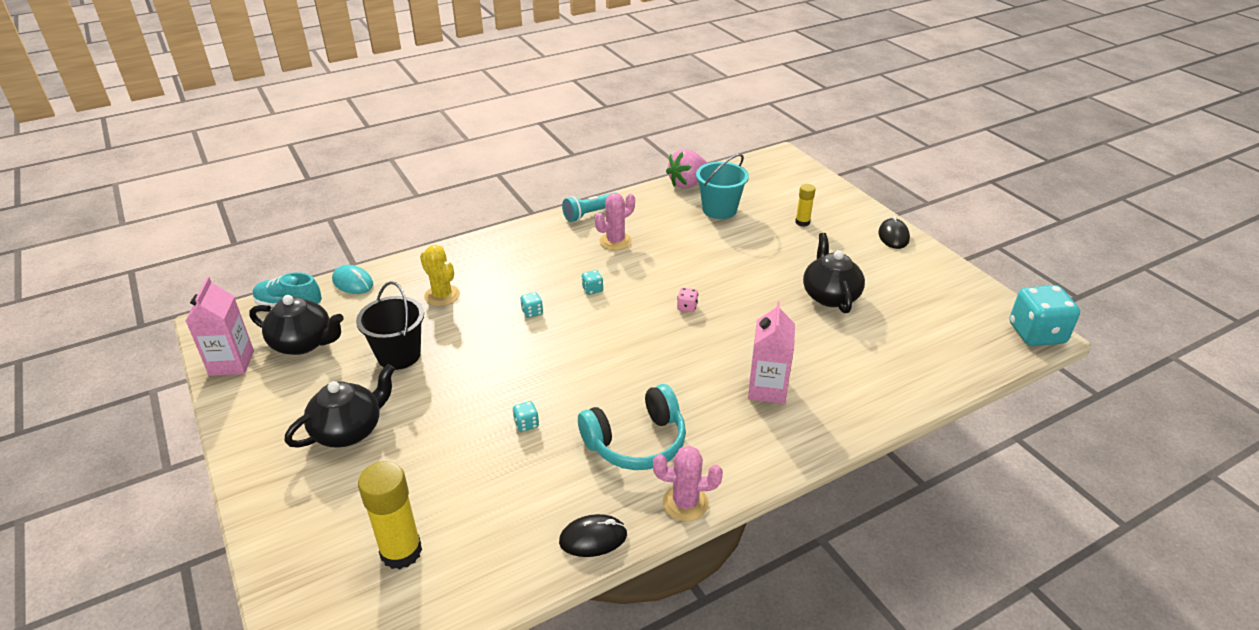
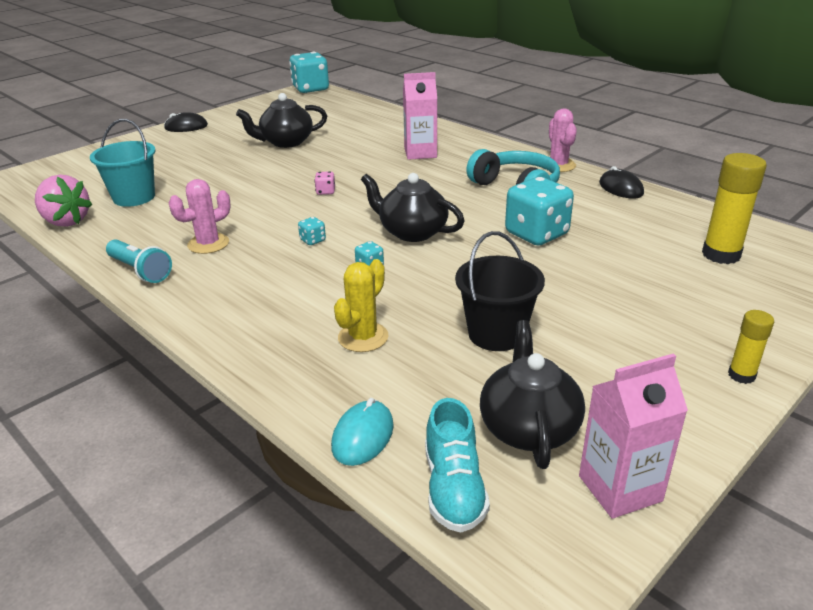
camera: 105 degrees left, 5 degrees down
black teapot [285,364,395,448] -> black teapot moved to [361,173,465,242]
turquoise dice [512,401,539,432] -> turquoise dice [505,177,574,245], size x2.40
pink cactus [595,193,635,250] -> pink cactus turned 75 degrees counterclockwise [169,179,231,254]
yellow glue stick [795,184,816,226] -> yellow glue stick moved to [728,310,774,384]

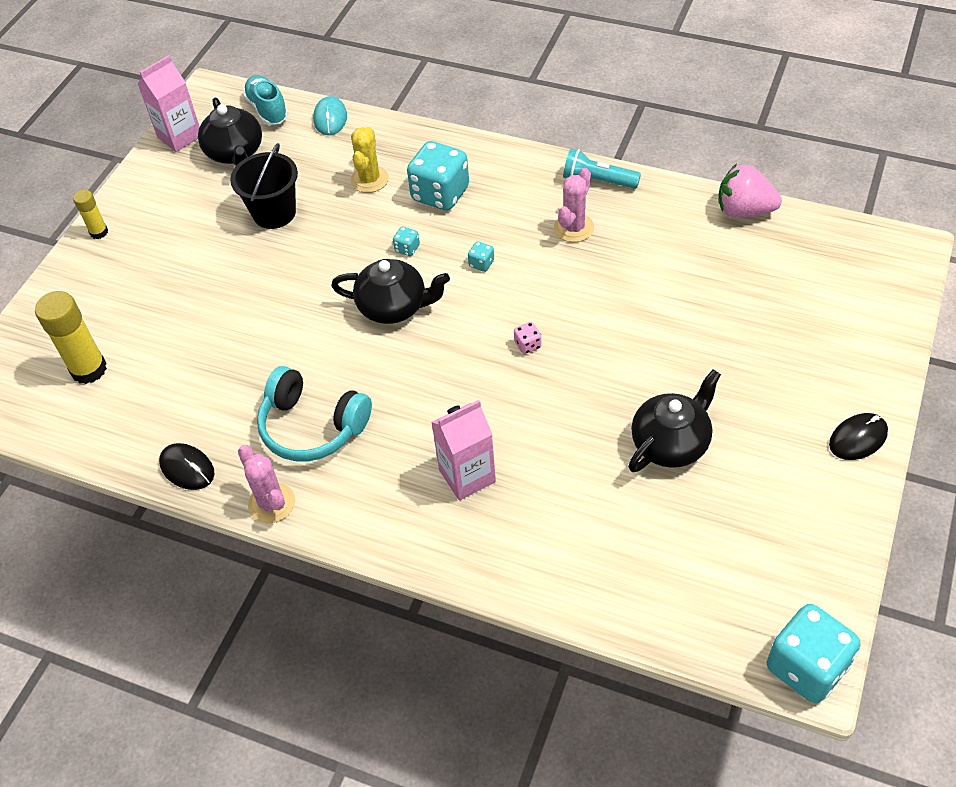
camera: 160 degrees right, 20 degrees up
turquoise bucket [90,119,156,207] -> none
turquoise dice [505,177,574,245] -> turquoise dice moved to [407,141,469,211]

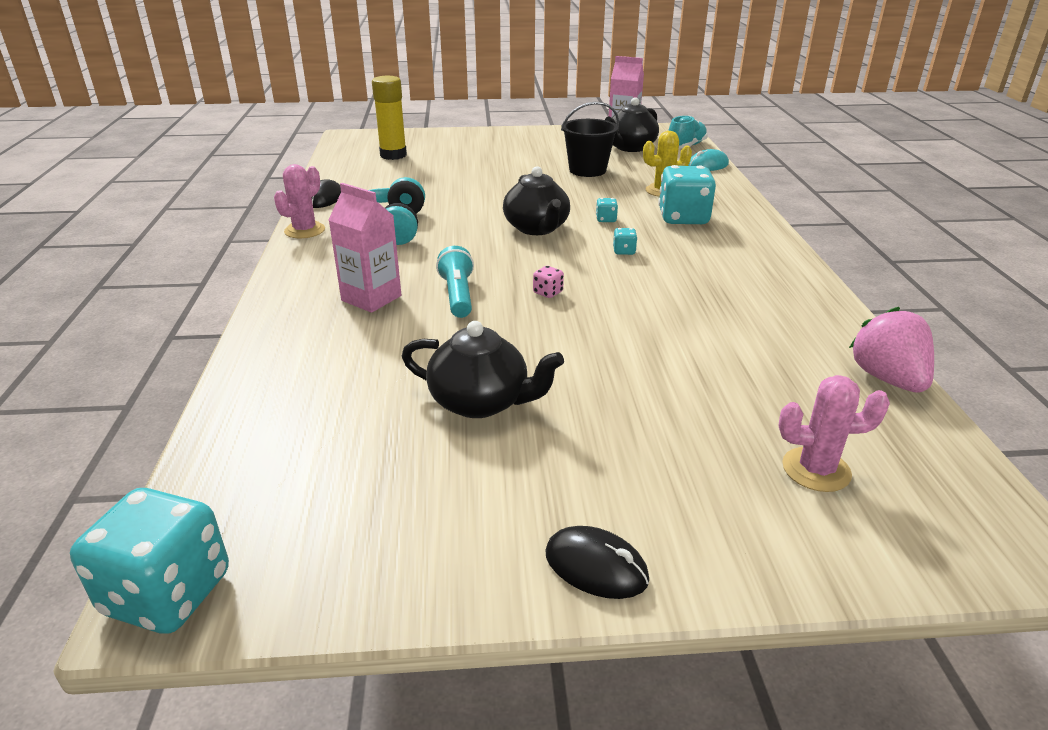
camera: 60 degrees right, 20 degrees down
yellow glue stick [73,190,108,239] -> none
pink cactus [554,168,594,242] -> pink cactus moved to [778,375,890,492]
turquoise flashlight [563,149,641,189] -> turquoise flashlight moved to [436,246,474,318]

